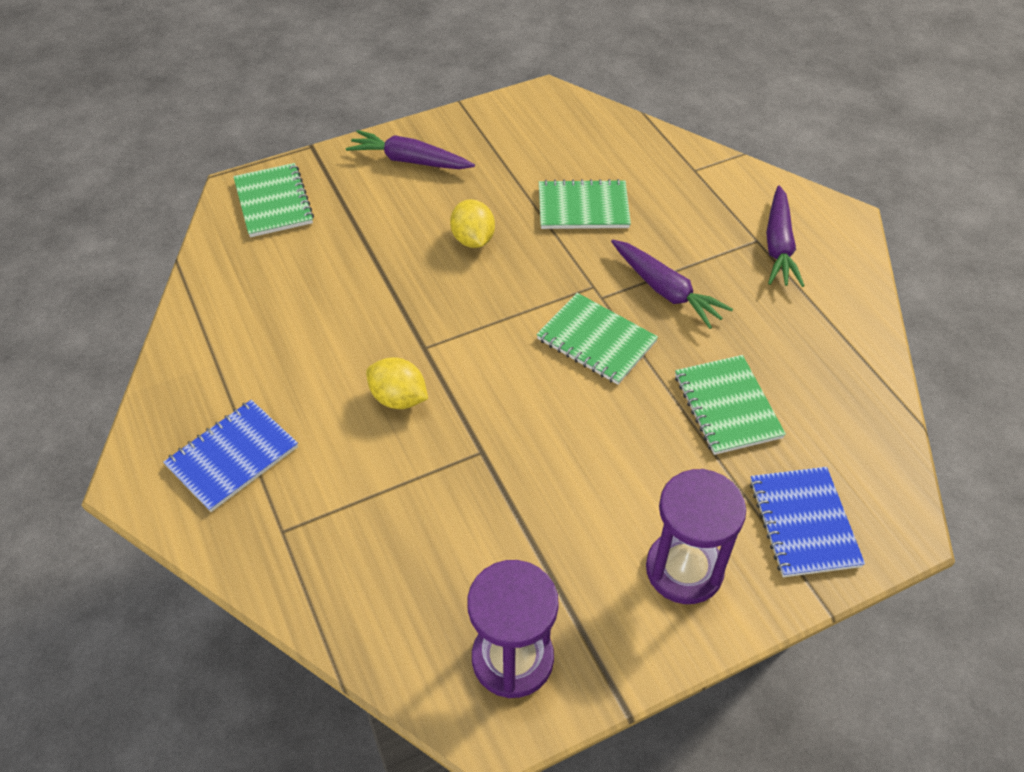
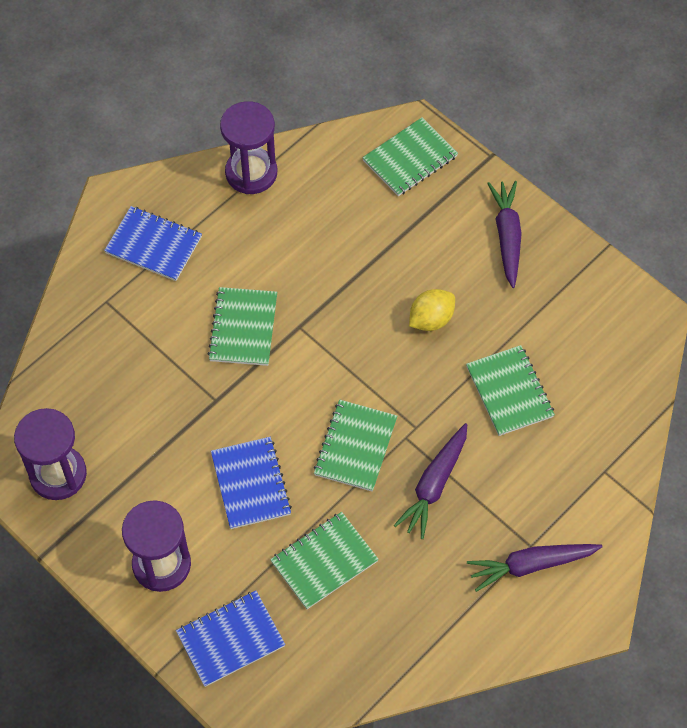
camera: 70 degrees right, 10 degrees up
yellow lemon [366,357,428,409] -> green notebook [208,287,277,366]
none -> blue notebook [211,437,292,529]
none -> purple hourglass [220,101,277,194]

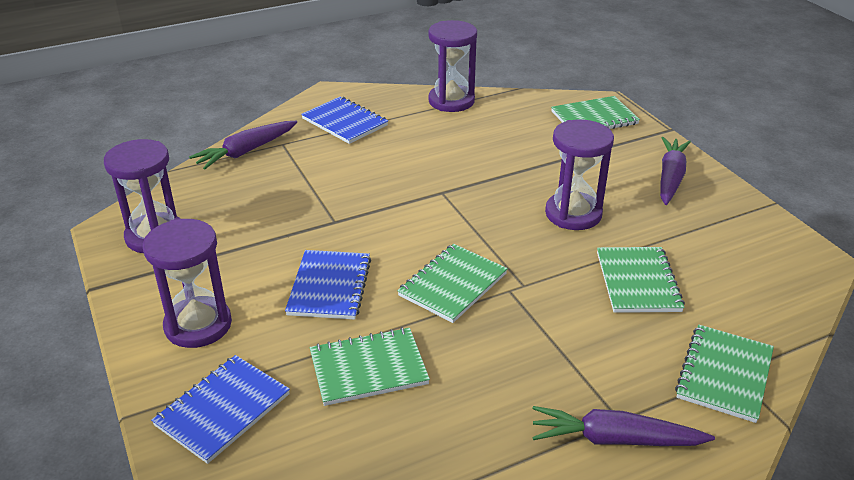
camera: 20 degrees right, 25 degrees down
blue notebook [176,590,285,687] -> blue notebook turned 45 degrees counterclockwise [151,355,290,464]
green notebook [208,287,277,366] -> green notebook moved to [675,325,774,423]
purple carrot [394,423,467,539] -> purple carrot moved to [189,121,297,170]
yellow lemon [409,289,455,331] -> purple hourglass [545,119,614,230]

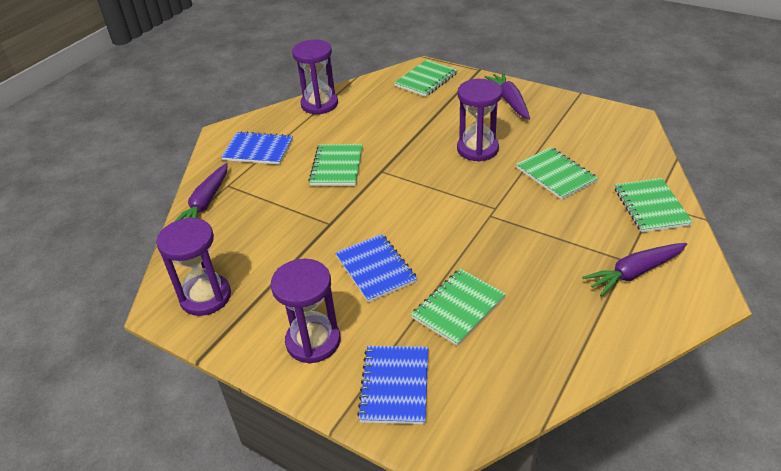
camera: 30 degrees left, 5 degrees up
green notebook [397,244,508,323] -> green notebook moved to [308,144,363,186]

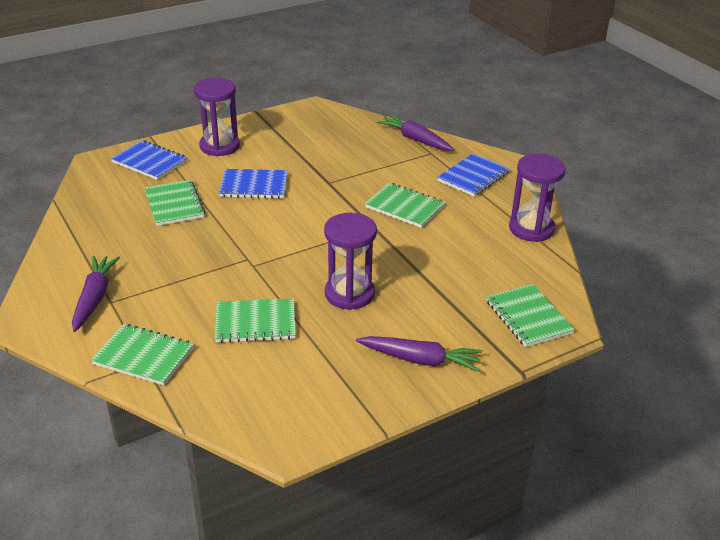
camera: 115 degrees right, 5 degrees down
purple hourglass [157,217,231,316] -> none

